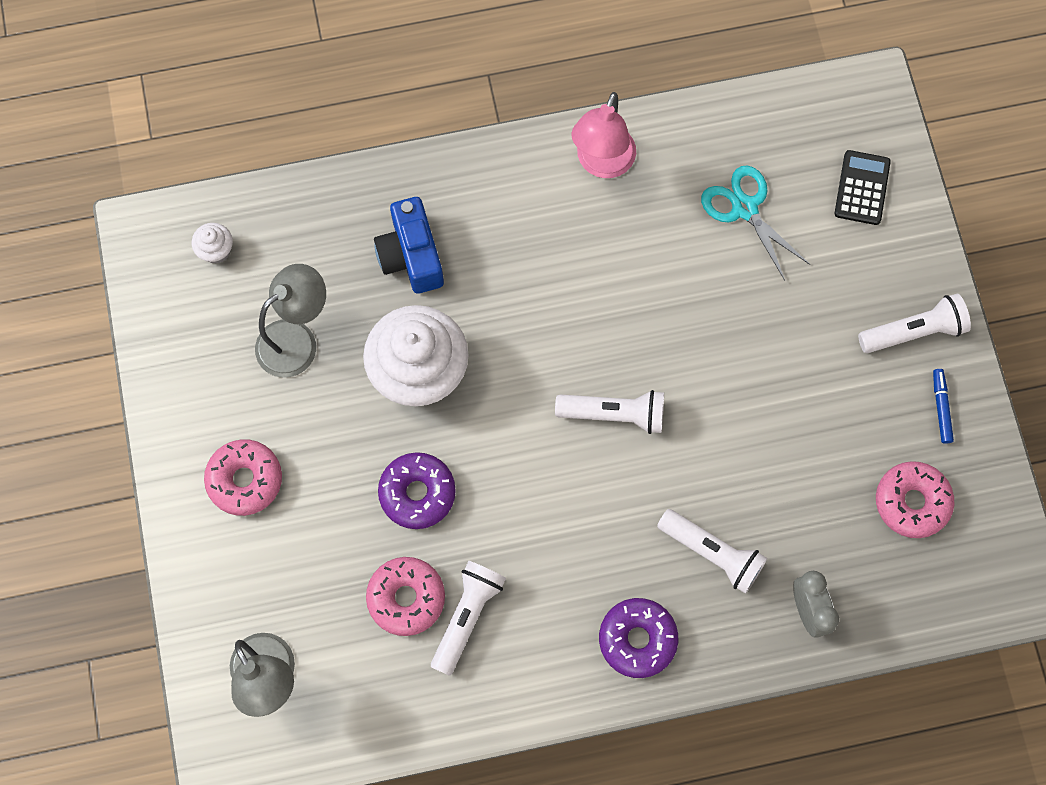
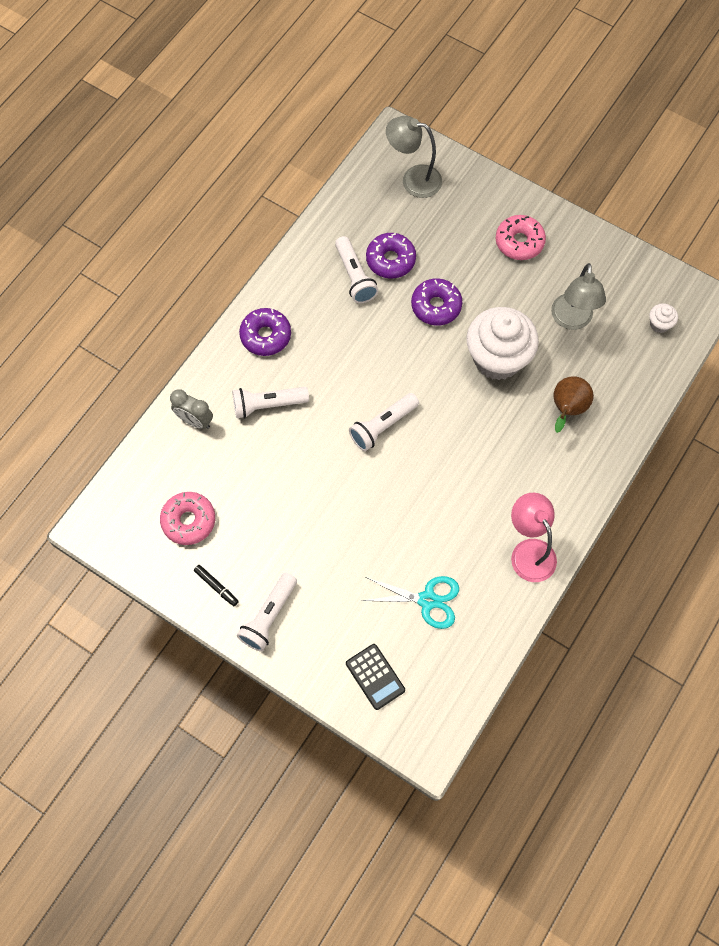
camera: 135 degrees right, 5 degrees down
pink donut [366,557,445,636] -> purple donut [366,233,416,279]
blue camera [374,197,444,294] -> brown pear [553,376,594,433]
blue marker [933,369,954,444] -> black marker [194,565,239,606]

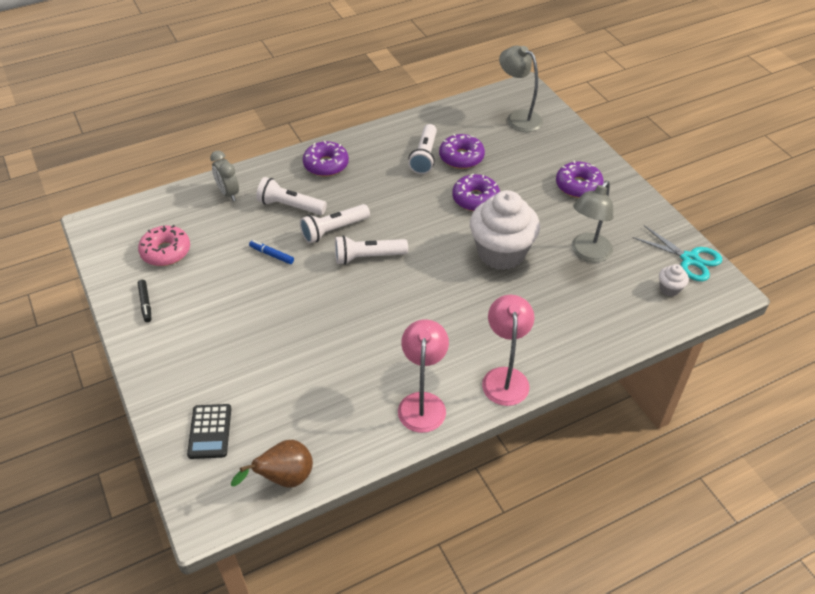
camera: 30 degrees right, 20 degrees down
white flashlight [237,573,297,652] -> white flashlight moved to [300,204,370,243]
turquoise scissors [361,576,459,629] -> turquoise scissors moved to [633,225,722,281]
pink donut [496,215,546,260] -> purple donut [556,161,604,198]
brown pear [553,376,594,433] -> brown pear moved to [231,440,313,487]
none -> blue marker [249,240,294,264]
none -> pink lamp [482,295,534,406]

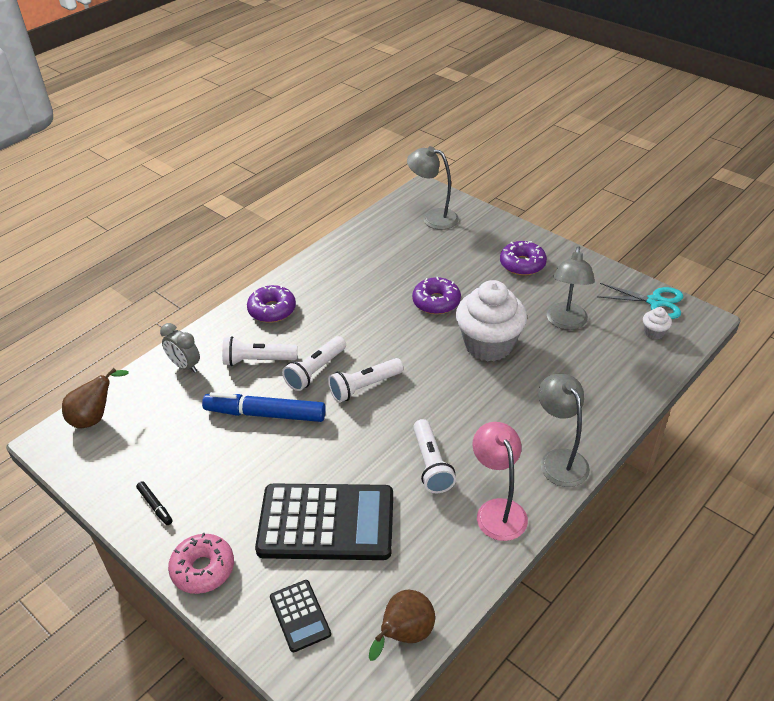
camera: 20 degrees left, 5 degrees down
pink donut [138,225,190,266] -> pink donut moved to [168,533,234,594]
blue marker [249,240,294,264] -> blue marker [202,392,326,422], size x2.23
white flashlight [408,124,437,174] -> white flashlight moved to [413,419,456,493]
purple donut [439,134,485,169] -> none
pink lamp [482,295,534,406] -> grey lamp [538,374,590,487]
none -> brown pear [62,368,129,428]
none -> black calculator [255,483,393,560]

